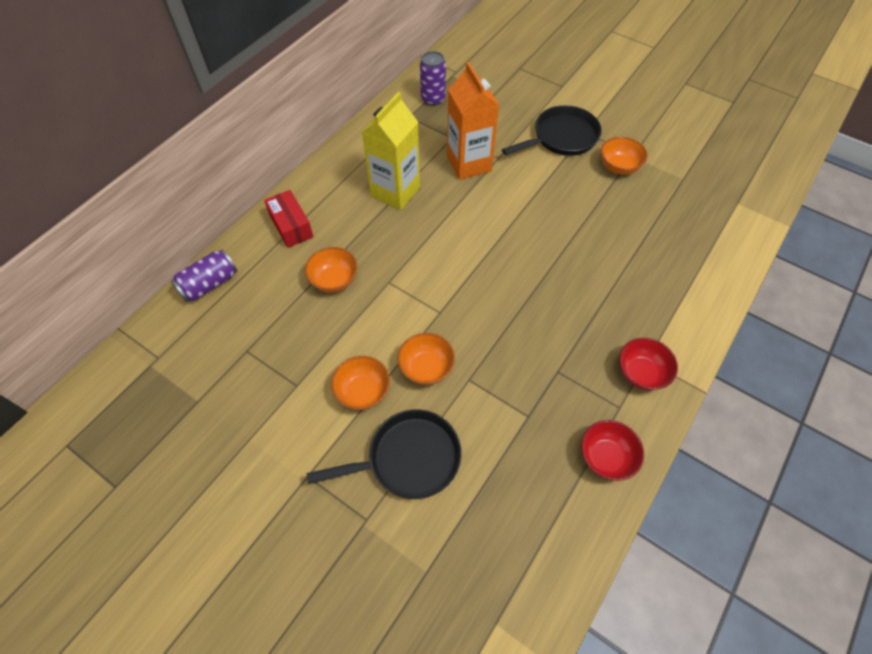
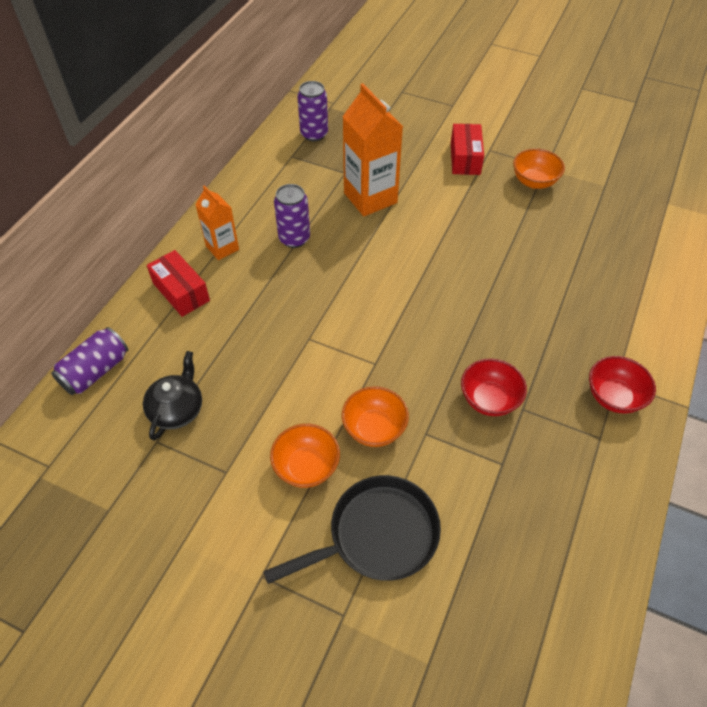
camera: 10 degrees left, 5 degrees down
orange bowl [305,247,358,293] -> none
yellow carton [362,92,420,210] -> purple can [274,184,310,248]
black pan [502,105,602,156] -> red box [451,124,484,175]
red bowl [581,420,644,481] -> red bowl moved to [461,359,527,416]
none -> black teapot [143,351,202,441]
none -> orange carton [195,186,239,260]

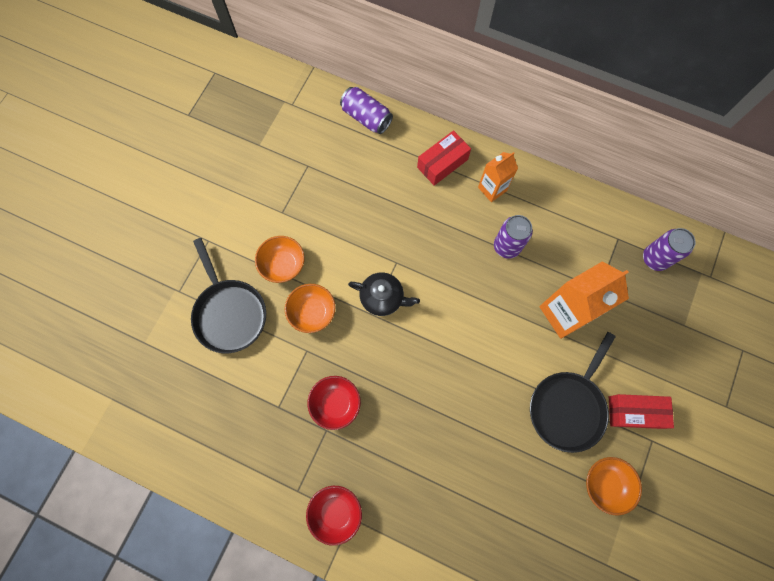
camera: 90 degrees right, 20 degrees up
black teapot [143,351,202,441] -> black teapot moved to [348,272,420,316]
none -> black pan [530,332,616,453]

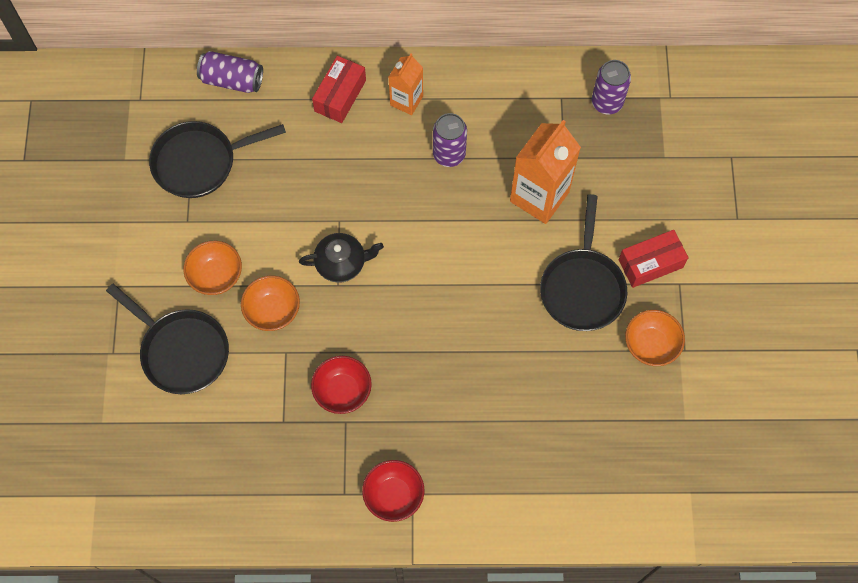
camera: 25 degrees left, 5 degrees down
none -> black pan [149,121,286,198]

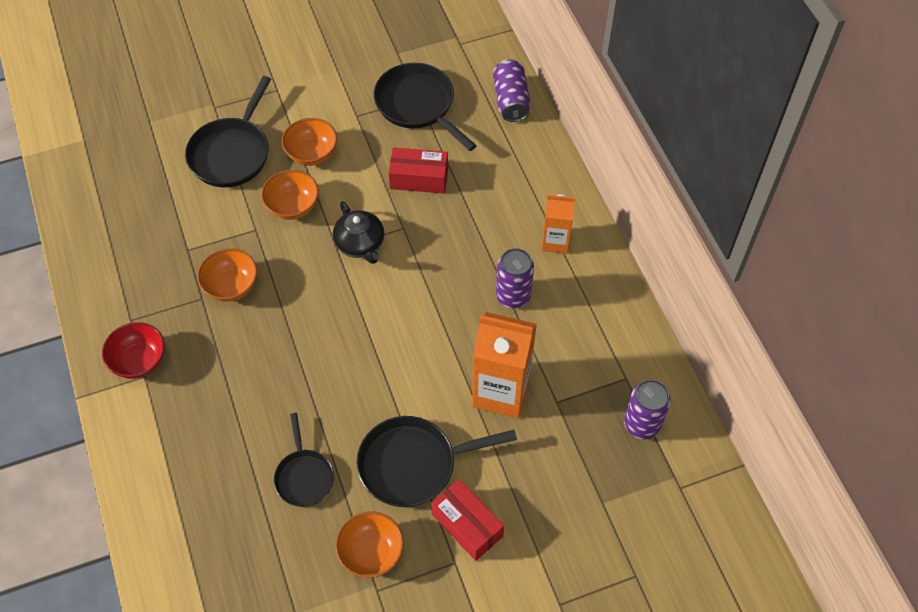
camera: 70 degrees right, 10 degrees down
red bowl [311,356,372,414] -> orange bowl [197,248,257,302]
red box [312,56,366,123] -> red box moved to [389,148,448,193]
none -> black pan [274,413,334,507]

